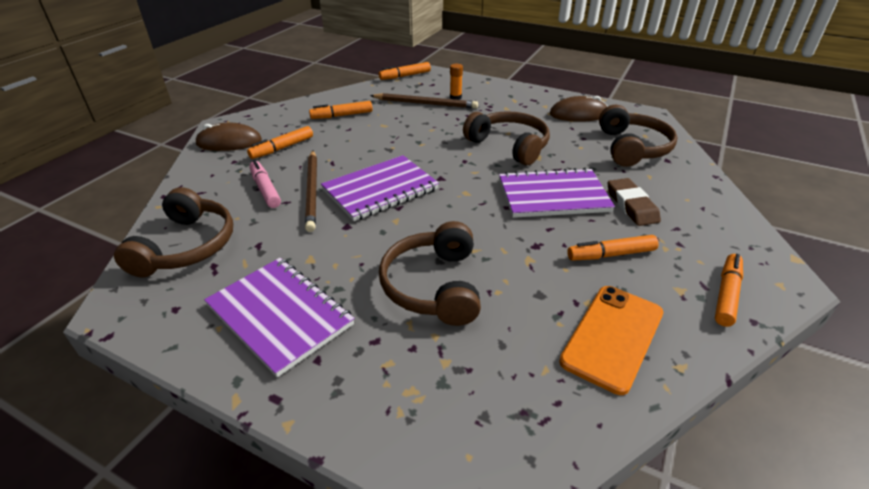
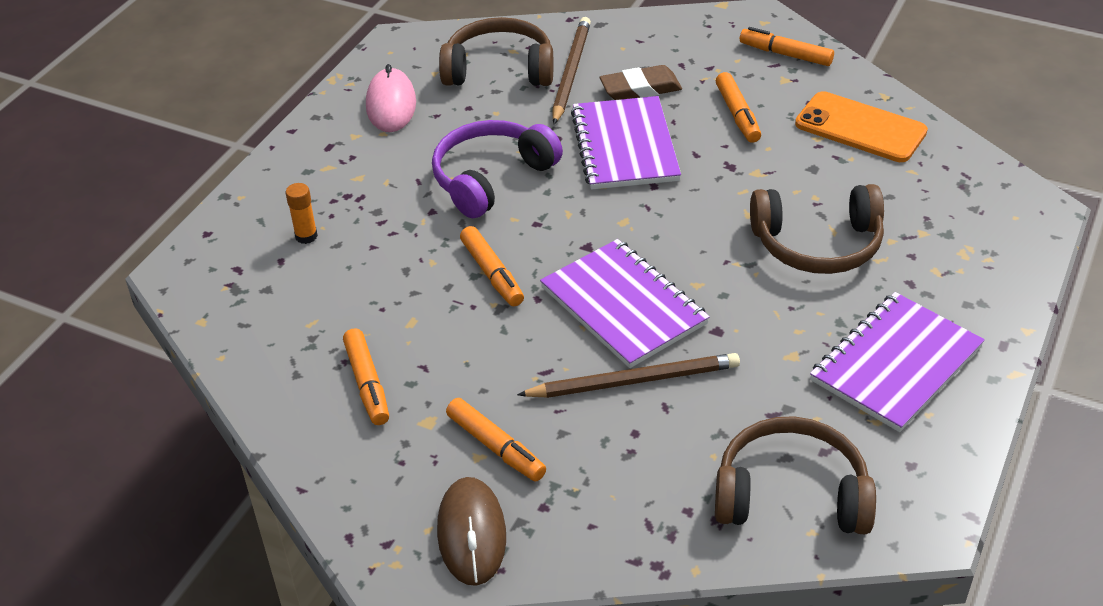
camera: 90 degrees left, 5 degrees up
pink marker [249,160,281,208] -> none
brown pencil [370,93,478,109] -> brown pencil moved to [552,17,591,124]
orange marker [379,62,431,80] -> orange marker moved to [460,226,524,306]
brown headphones [463,111,550,165] -> purple headphones [432,120,563,218]
brown mouse [550,96,608,122] -> pink mouse [366,64,416,132]

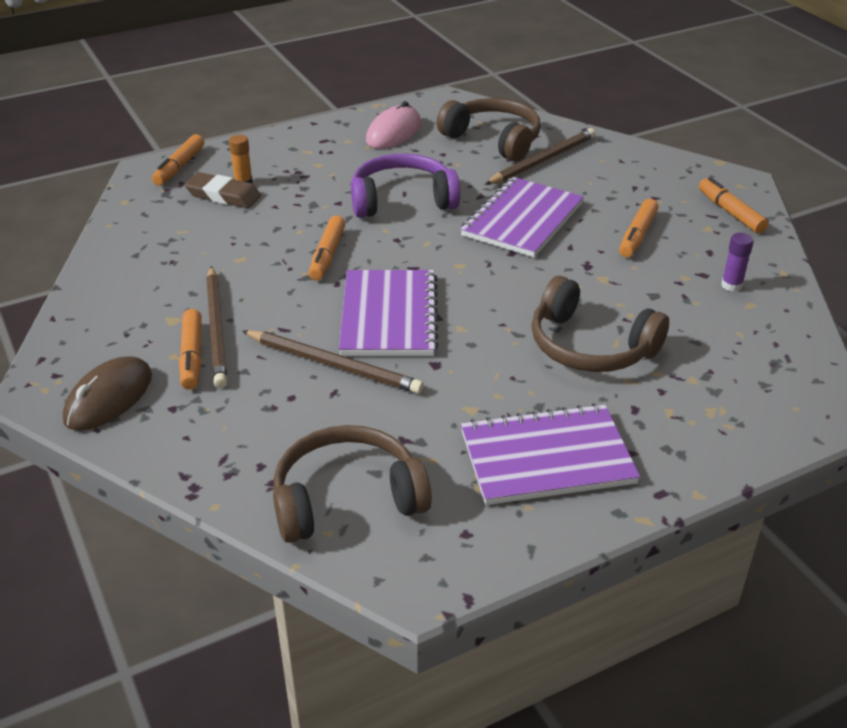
camera: 35 degrees right, 5 degrees down
orange marker [343,328,389,425] -> orange marker moved to [152,134,204,186]
brown eraser [600,65,682,100] -> brown eraser moved to [184,172,261,208]
brown headphones [715,416,876,534] -> brown headphones turned 60 degrees counterclockwise [273,425,432,543]
orange phone [795,91,928,162] -> purple glue stick [721,233,754,292]
none -> brown pencil [206,266,227,388]

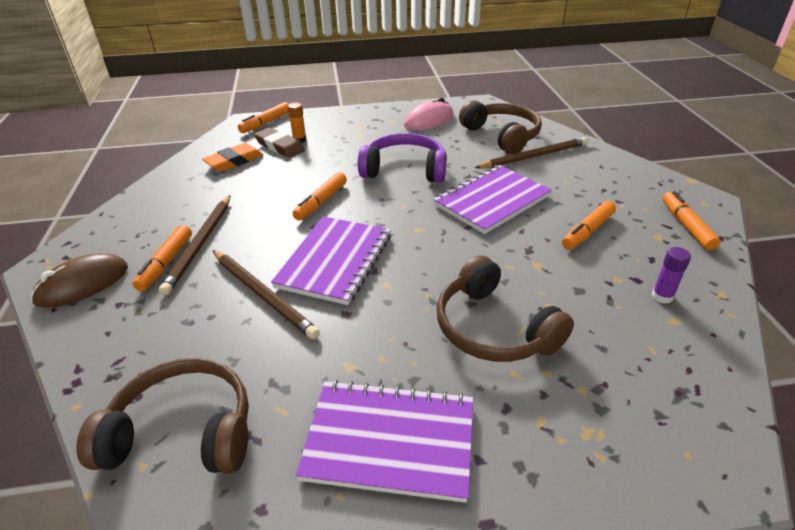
camera: 20 degrees right, 0 degrees up
none -> orange eraser [202,143,263,172]

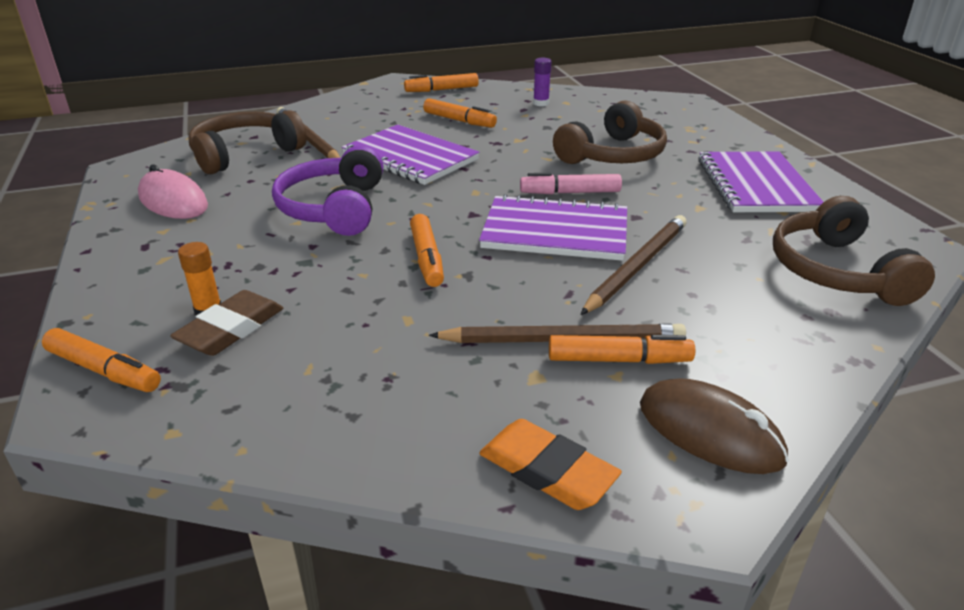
camera: 100 degrees left, 5 degrees down
orange eraser [202,143,263,172] -> orange eraser moved to [479,419,622,510]
orange marker [292,172,347,221] -> orange marker turned 60 degrees clockwise [410,214,444,287]
none -> pink marker [520,173,622,194]

